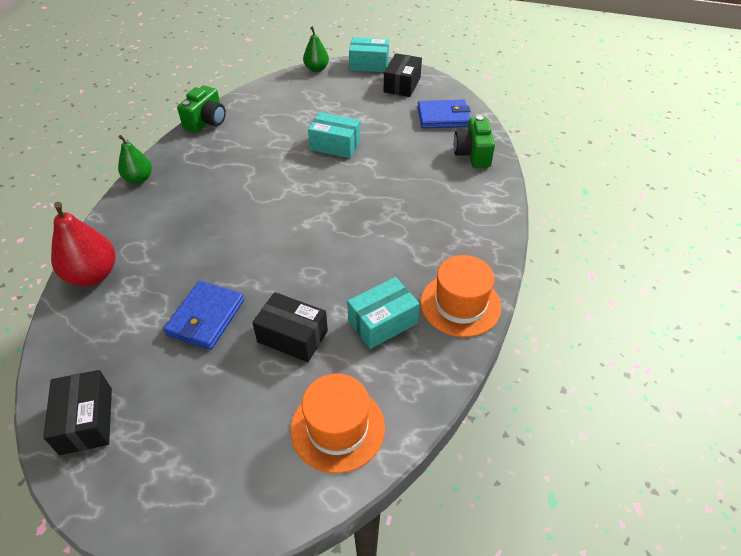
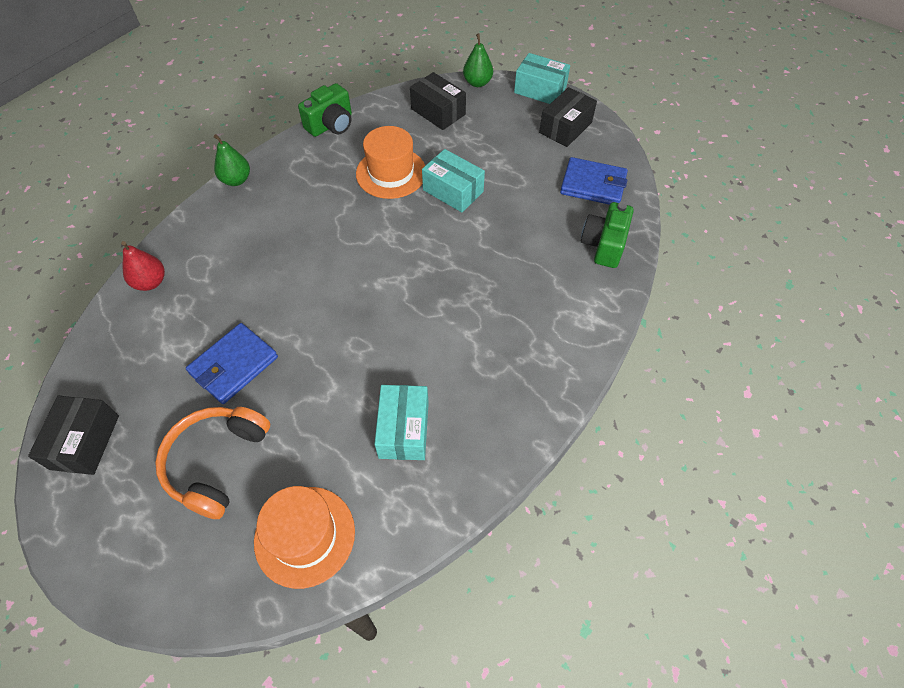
camera: 20 degrees right, 10 degrees up
red pear [51,202,115,286] -> red pear [121,241,165,291], size x0.64
black box [252,292,328,362] -> black box moved to [410,72,466,130]
turquoise box [347,277,420,349] -> turquoise box turned 75 degrees counterclockwise [374,385,429,460]
orange hat [420,255,501,337] -> orange hat moved to [356,126,425,199]
none -> orange headphones [155,407,270,519]

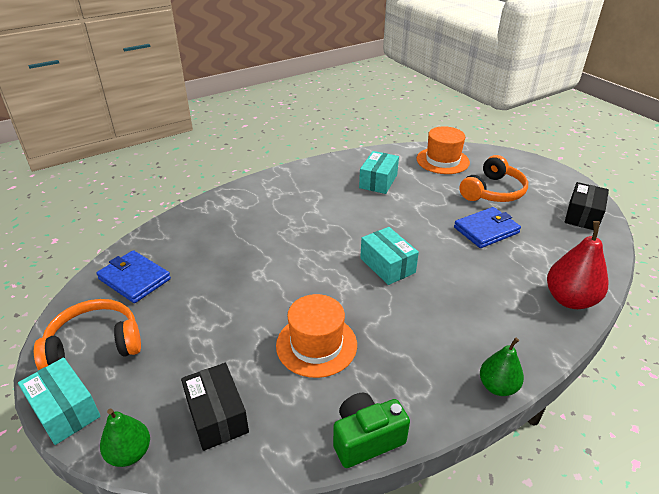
camera: 160 degrees left, 20 degrees down
red pear [121,241,165,291] -> red pear [547,221,608,309], size x1.57
turquoise box [422,149,485,212] -> turquoise box moved to [360,227,419,285]
black box [539,87,597,147] -> orange headphones [34,299,141,370]
green camera [581,202,634,268] -> none

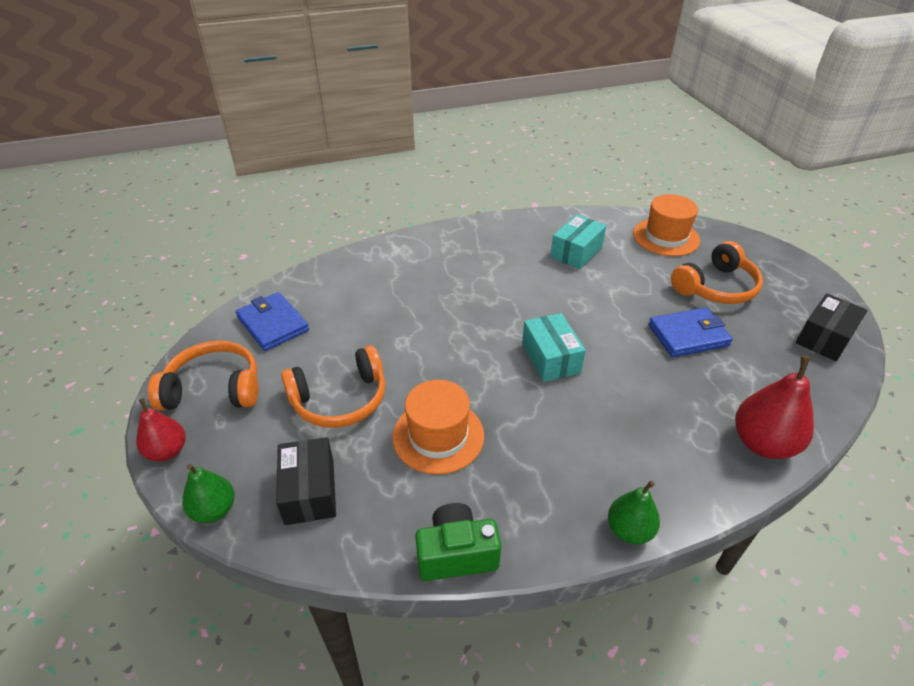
camera: 15 degrees right, 5 degrees up
turquoise box [18,357,100,445] -> red pear [136,398,186,462]
none -> orange headphones [281,346,385,428]

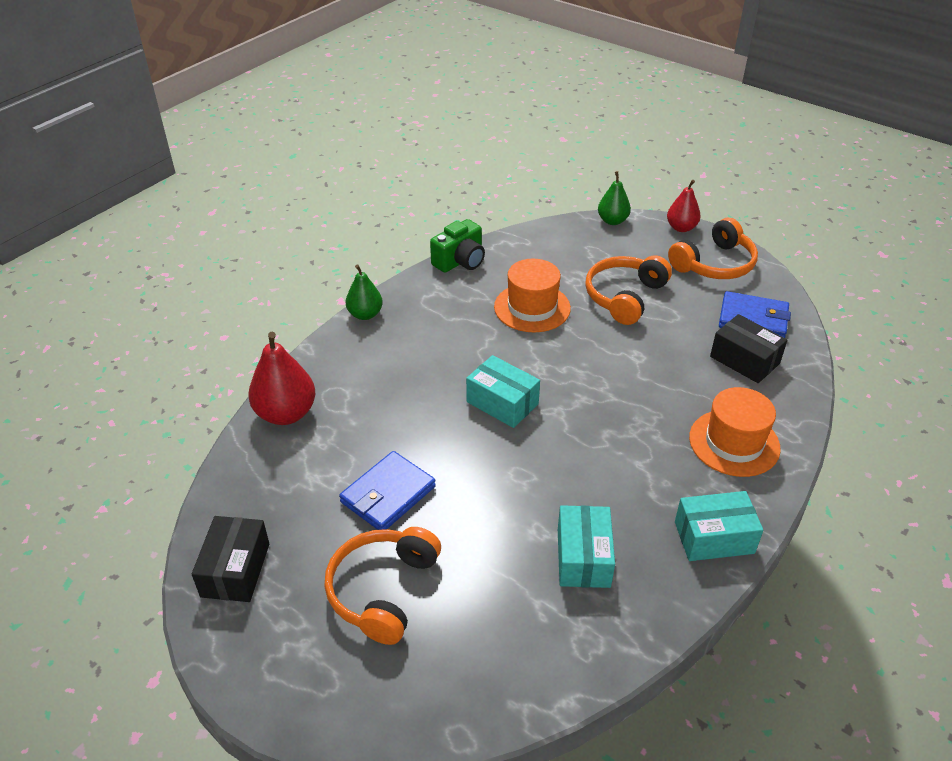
camera: 145 degrees right, 0 degrees up
black box [276,437,336,525] -> black box moved to [710,314,787,383]
orange hat [633,194,700,256] -> orange hat moved to [689,387,781,477]
none -> turquoise box [675,491,763,561]

